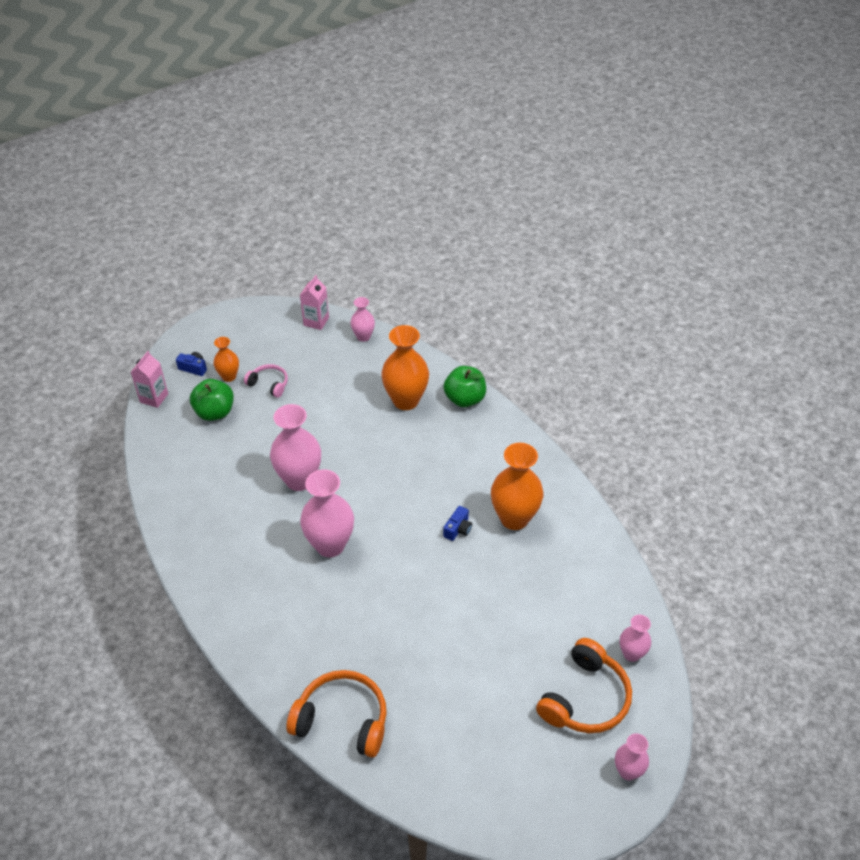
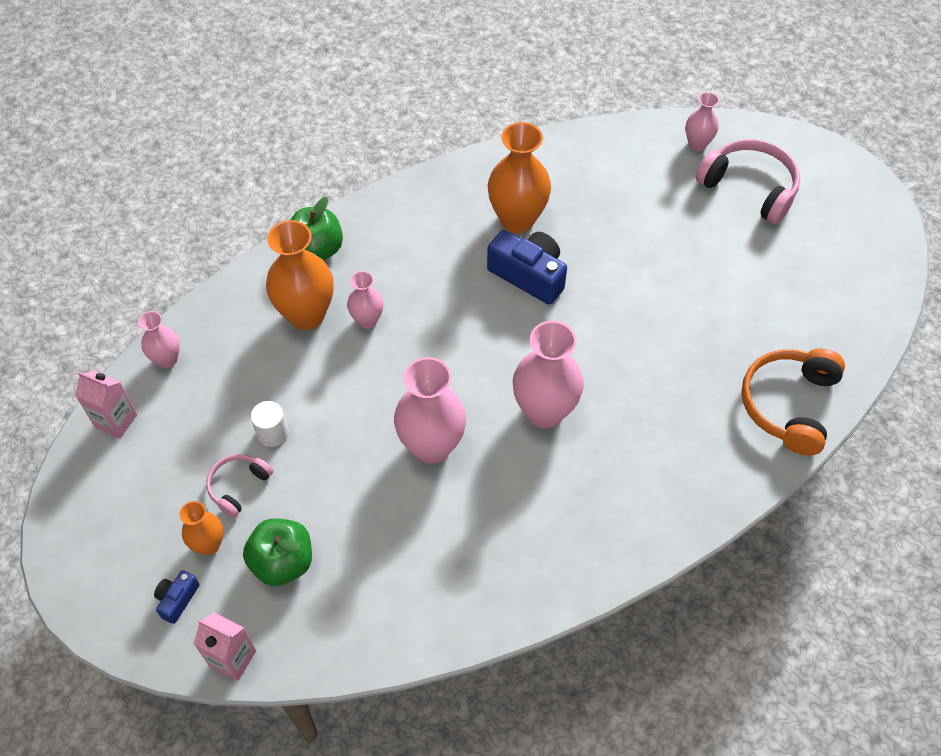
camera: 85 degrees left, 10 degrees up
blue camera [443,506,472,541] -> blue camera [487,230,567,305], size x1.96
orange headphones [536,638,632,733] -> pink headphones [696,139,800,224]
pink vase [615,733,649,780] -> pink vase moved to [347,271,383,329]
none -> white cylinder [251,401,288,447]

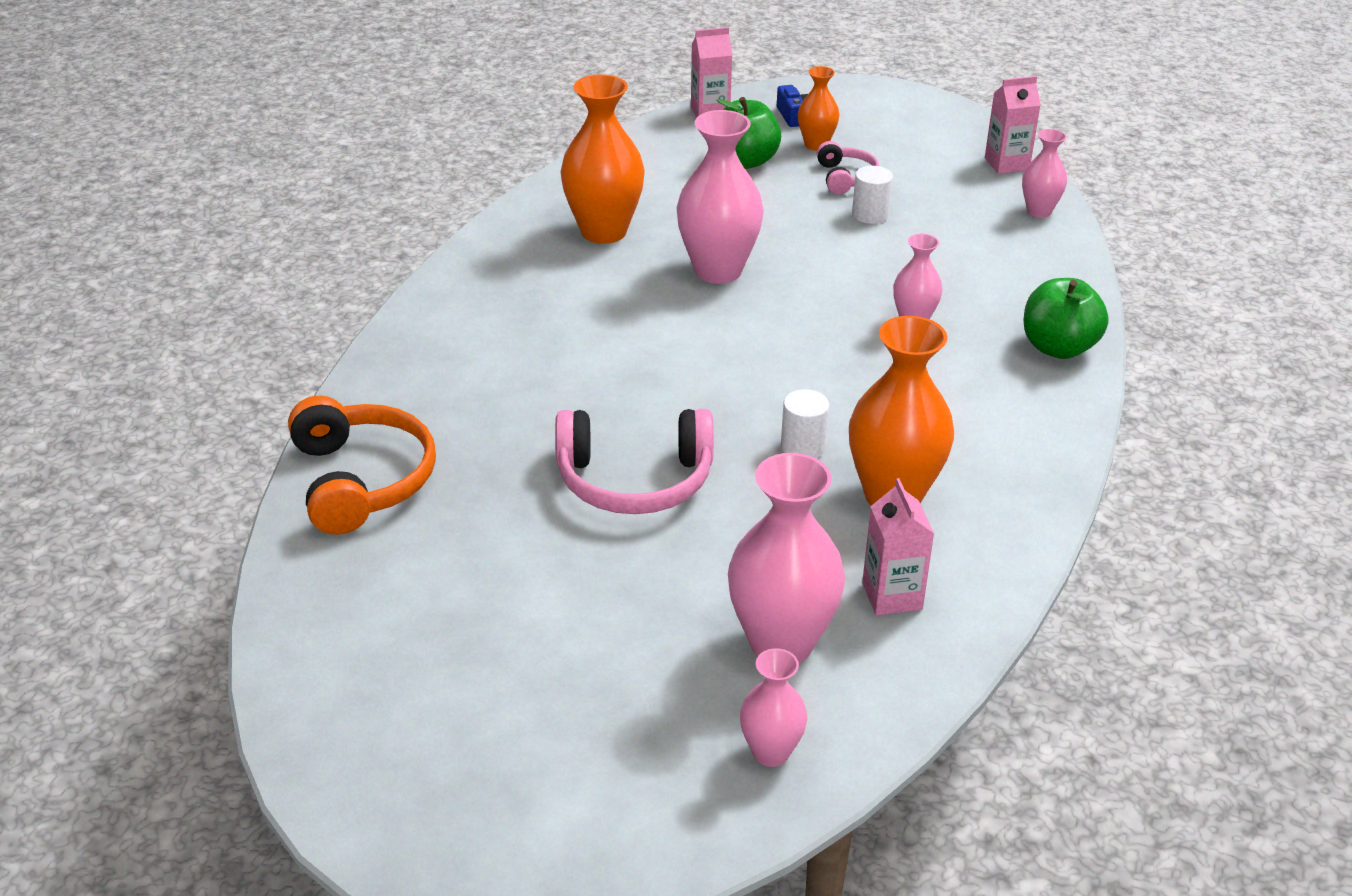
camera: 140 degrees right, 20 degrees down
orange vase [266,220,334,330] -> orange vase moved to [560,74,645,244]
blue camera [487,230,567,305] -> white cylinder [781,390,829,458]
pink vase [513,321,584,428] -> pink vase moved to [728,453,845,663]
pink headphones [696,139,800,224] -> pink headphones moved to [555,409,714,514]
none -> pink carton [862,478,934,616]

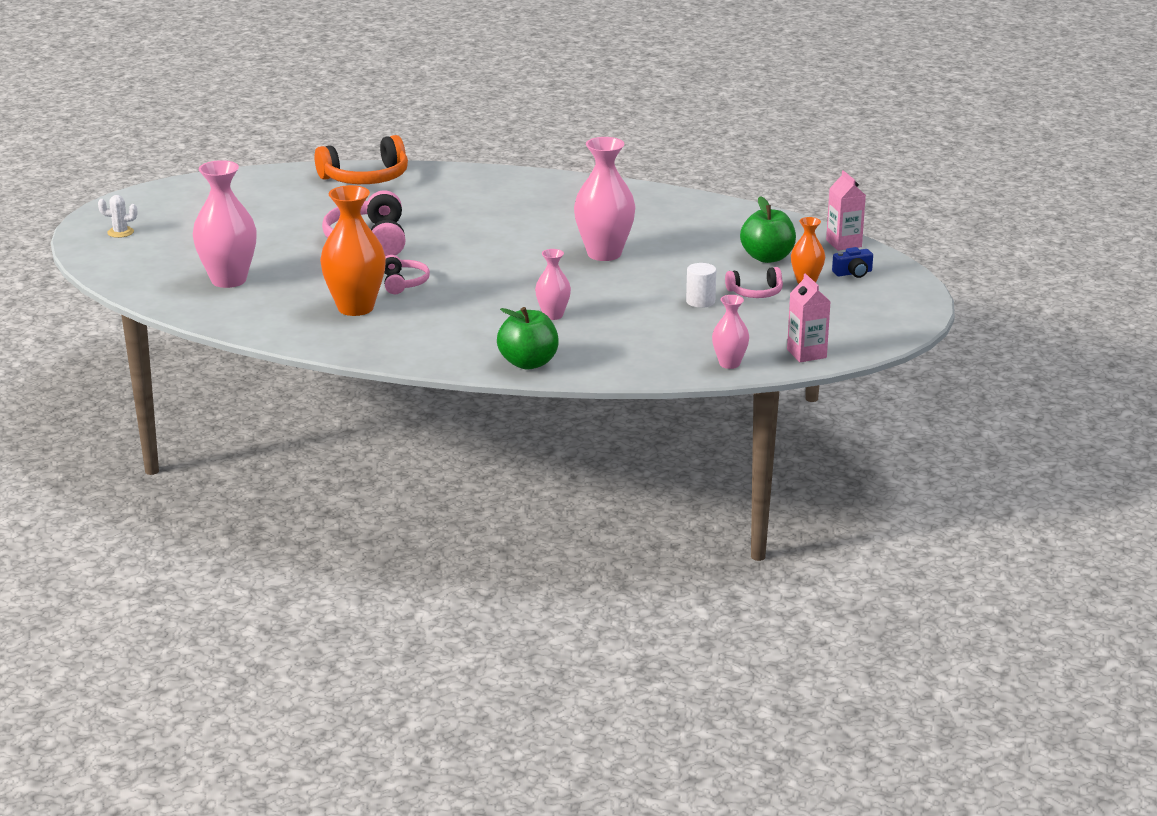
camera: 85 degrees right, 10 degrees down
orange vase [560,74,645,244] -> none
pink vase [740,648,807,767] -> none
white cylinder [781,390,829,458] -> pink headphones [384,255,430,294]
pink carton [862,478,934,616] -> none
none -> white cactus [98,195,137,238]

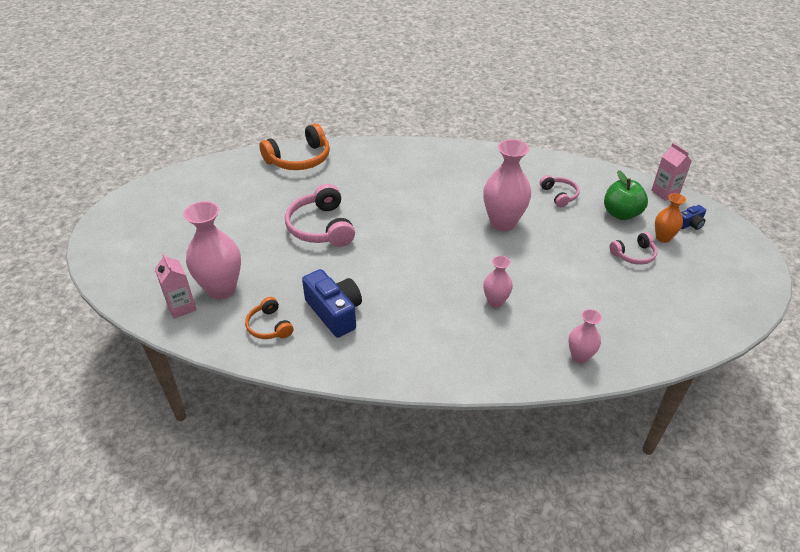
camera: 10 degrees left, 15 degrees up
white cactus [98,195,137,238] -> none
orange vase [320,185,386,316] -> blue camera [302,269,362,338]
pink headphones [384,255,430,294] -> pink headphones moved to [540,175,580,207]
green apple [497,307,559,370] -> none
white cylinder [686,263,716,308] -> none
pink vase [712,295,749,369] -> pink vase moved to [568,309,602,363]
pink carton [787,273,831,362] -> pink carton moved to [155,253,197,319]
none -> orange headphones [245,297,293,339]

